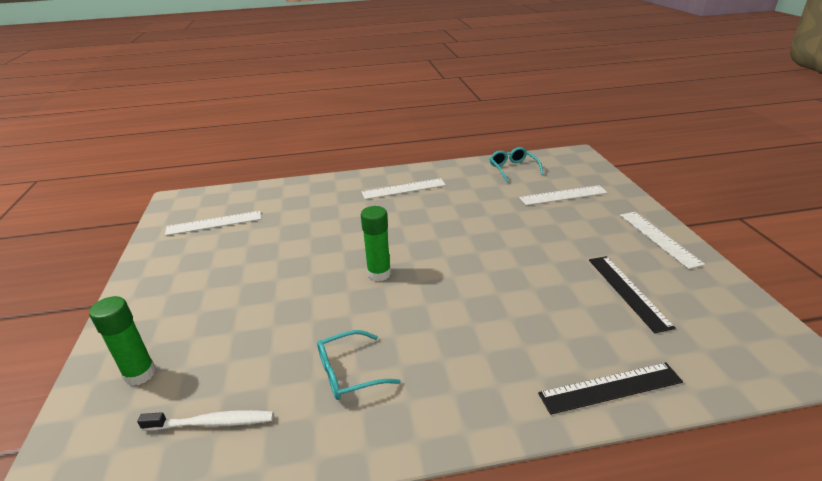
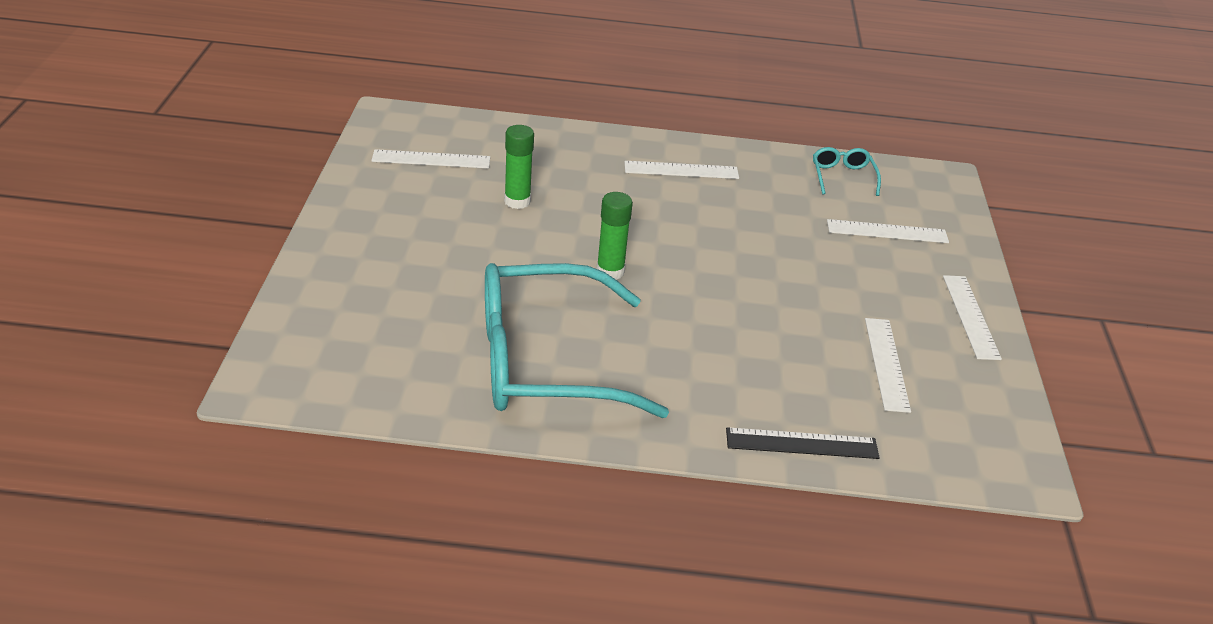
camera: 10 degrees right, 5 degrees up
green glue stick [89,296,156,386] -> green glue stick moved to [504,125,534,209]
white toothbrush [137,410,274,431] -> none
turquoise glasses [317,330,401,400] -> turquoise glasses [485,263,669,418], size x2.46
black ruler [589,256,676,333] -> white ruler [865,318,911,413]

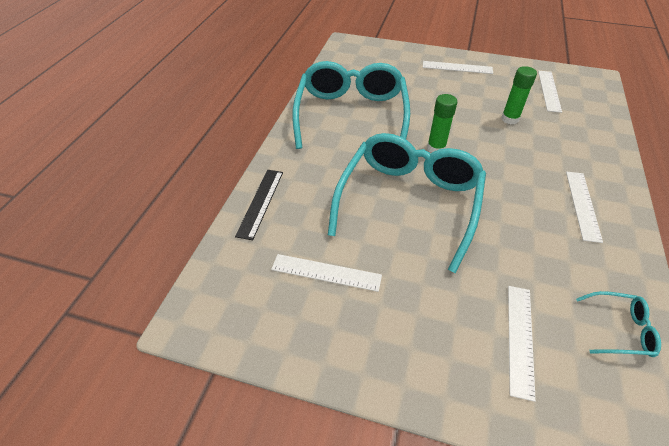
camera: 105 degrees right, 10 degrees up
white ruler [943,275,1002,360] -> white ruler moved to [423,61,493,74]
none -> turquoise glasses [328,133,486,274]

